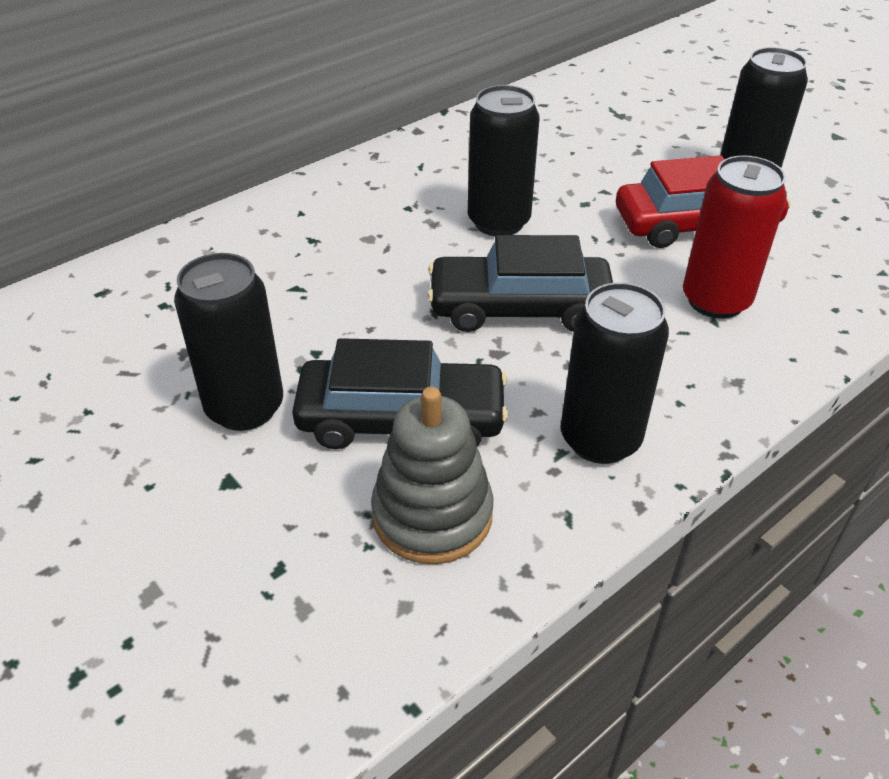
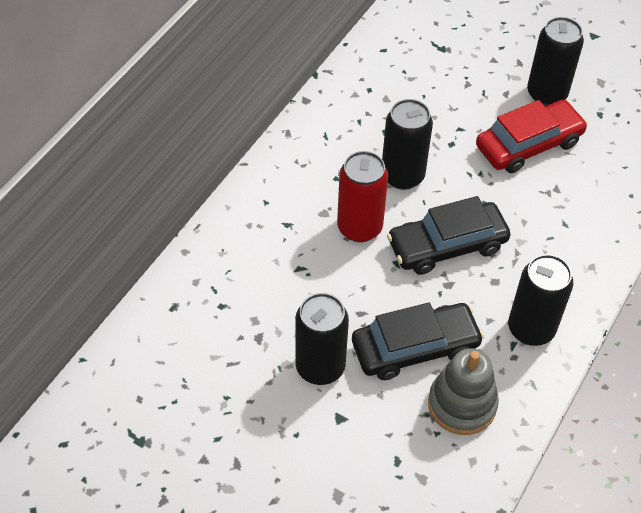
camera: 20 degrees left, 10 degrees up
red can [683,155,787,319] -> red can moved to [337,151,388,242]

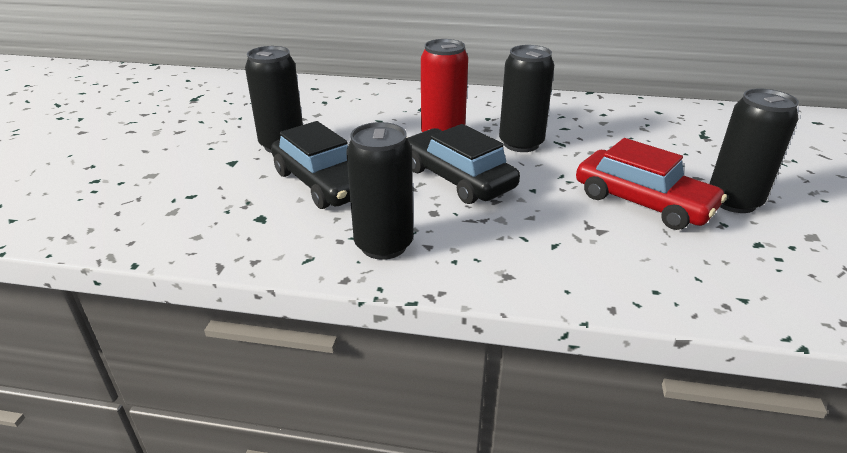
camera: 70 degrees right, 20 degrees down
grey stacking toy [428,348,499,435] -> none

